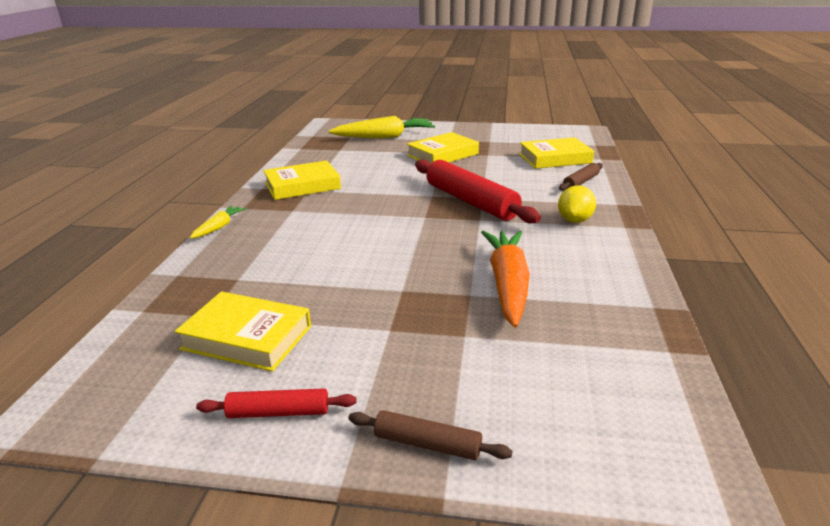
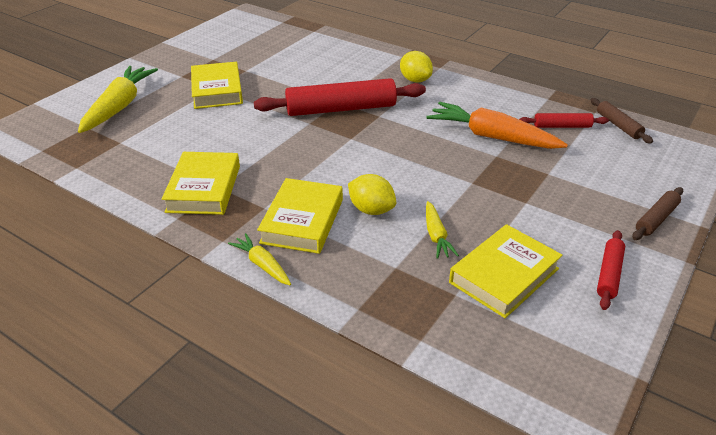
camera: 65 degrees left, 10 degrees up
yellow book [519,137,594,169] -> yellow book moved to [257,178,343,254]
brown rolling pin [559,163,603,191] -> brown rolling pin moved to [591,98,653,144]
none -> yellow lemon [348,174,396,215]
none -> yellow carrot [426,201,459,259]
none -> red rolling pin [519,113,609,128]

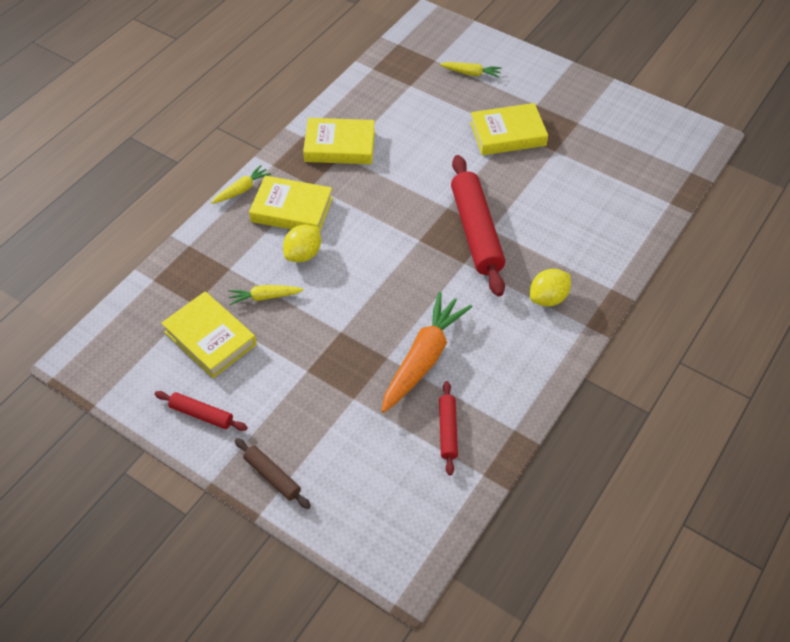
camera: 90 degrees right, 15 degrees up
yellow carrot [78,66,158,133] -> yellow carrot [440,62,502,78], size x0.51
brown rolling pin [591,98,653,144] -> none

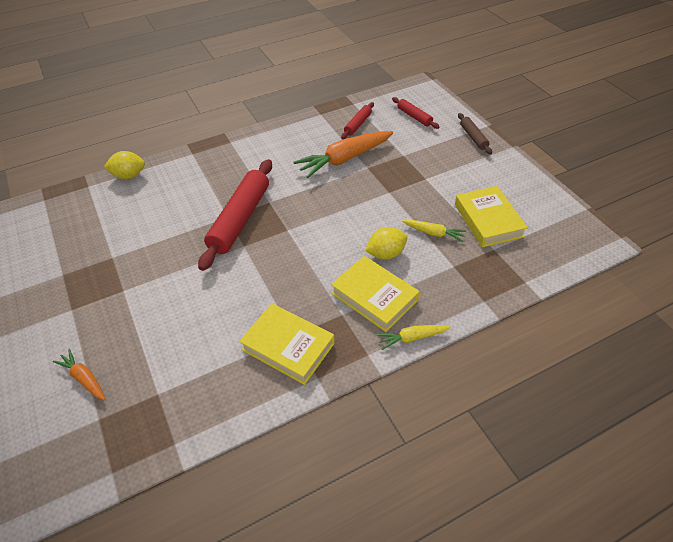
camera: 150 degrees left, 5 degrees down
red rolling pin [155,391,248,431] -> red rolling pin moved to [392,97,439,129]
yellow carrot [440,62,502,78] -> orange carrot [53,349,105,400]
yellow book [470,103,548,155] -> none
yellow lemon [530,269,571,307] -> yellow lemon moved to [104,151,145,179]

